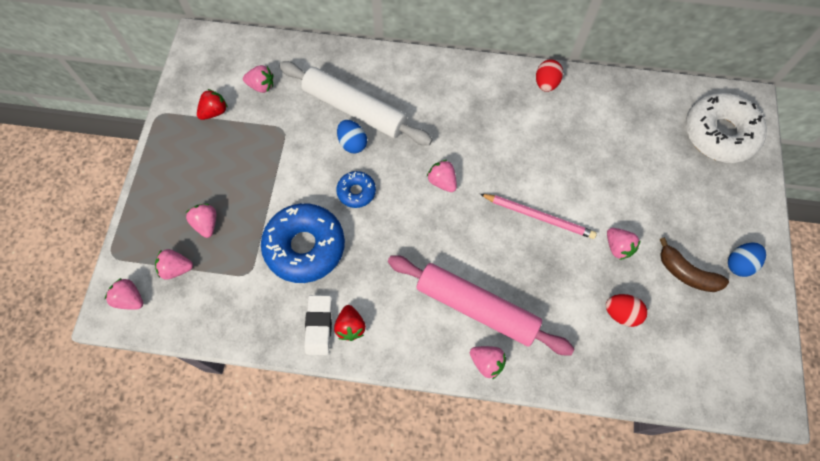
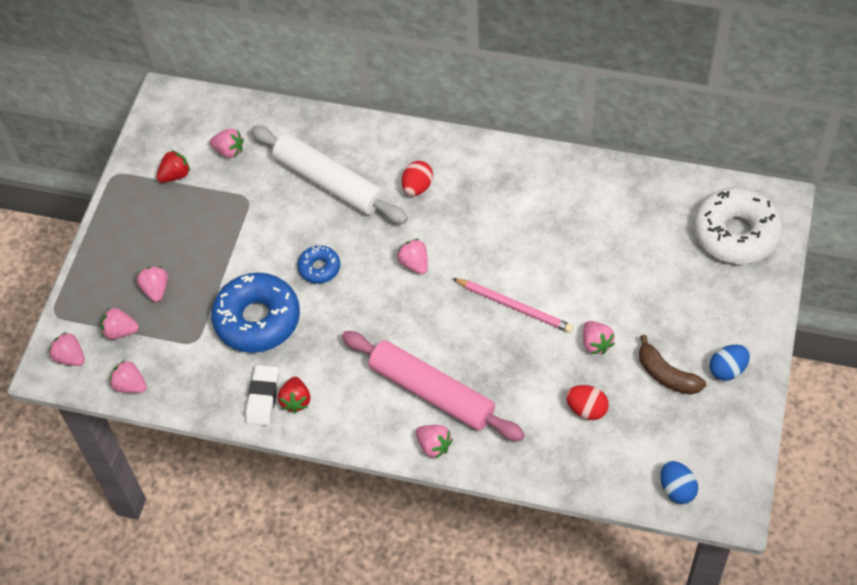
camera: 10 degrees right, 10 degrees down
blue egg [337,120,367,154] -> blue egg moved to [661,461,698,504]
red egg [536,59,563,92] -> red egg moved to [402,161,433,196]
none -> pink strawberry [110,360,147,393]

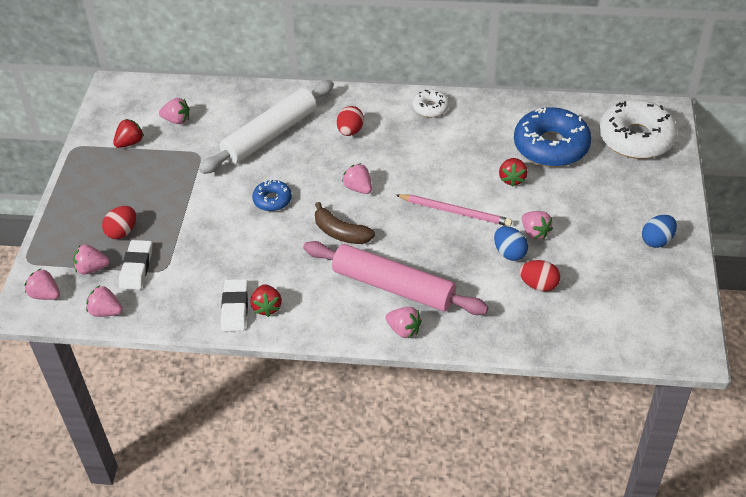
camera: 10 degrees left, 10 degrees down
pink strawberry [137,266,168,302] -> red egg [102,206,136,239]
blue donut [211,273,300,353] -> blue donut moved to [514,107,592,167]
white rolling pin [251,126,408,224] -> white rolling pin turned 75 degrees counterclockwise [199,80,334,174]
brown banana [639,335,706,395] -> brown banana moved to [315,202,375,244]
blue egg [661,461,698,504] -> blue egg moved to [494,226,528,261]
none -> white eraser [119,240,152,290]
none -> white donut [413,90,449,117]
none -> red strawberry [499,158,528,187]

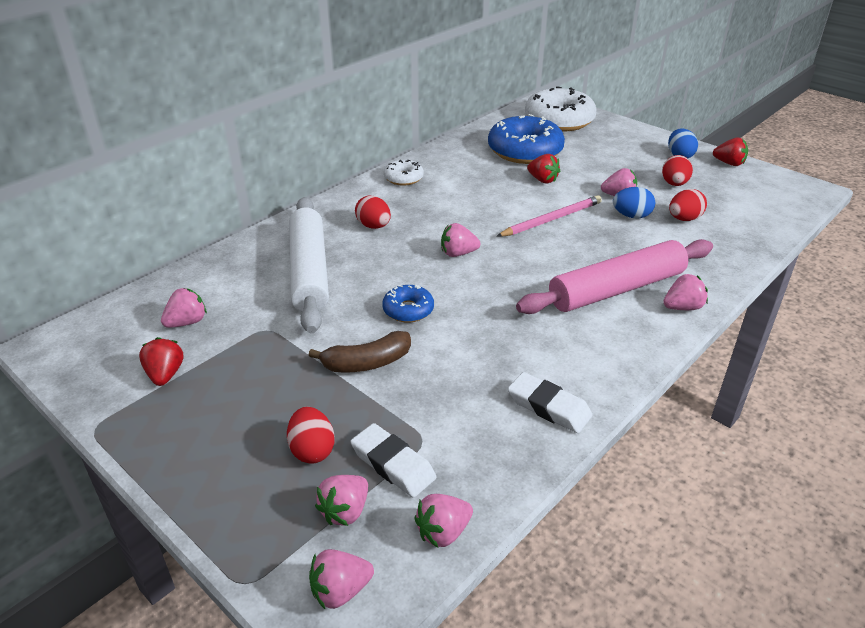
camera: 55 degrees left, 10 degrees down
red strawberry [250,284,282,317] -> red strawberry moved to [713,137,748,166]
brown banana [315,202,375,244] -> brown banana moved to [308,331,411,373]
none -> red egg [662,155,693,186]

